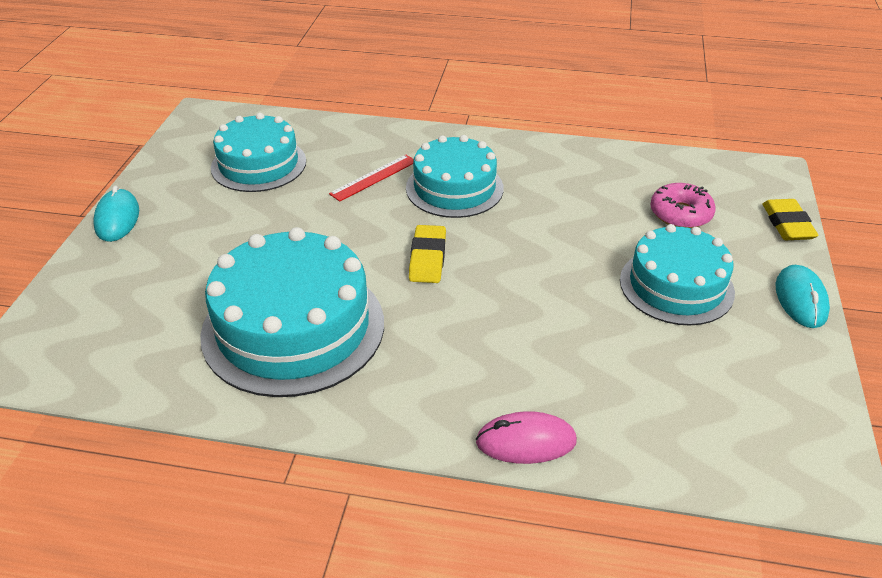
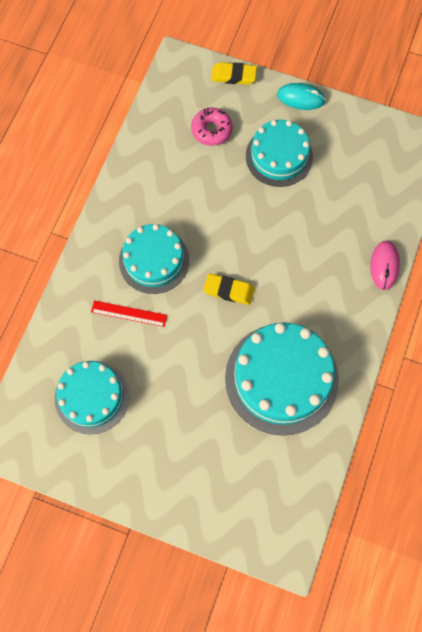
camera: 80 degrees left, 30 degrees up
turquoise mouse [93,186,139,242] -> none
red ruler [329,155,414,202] -> red ruler turned 45 degrees counterclockwise [91,300,167,327]

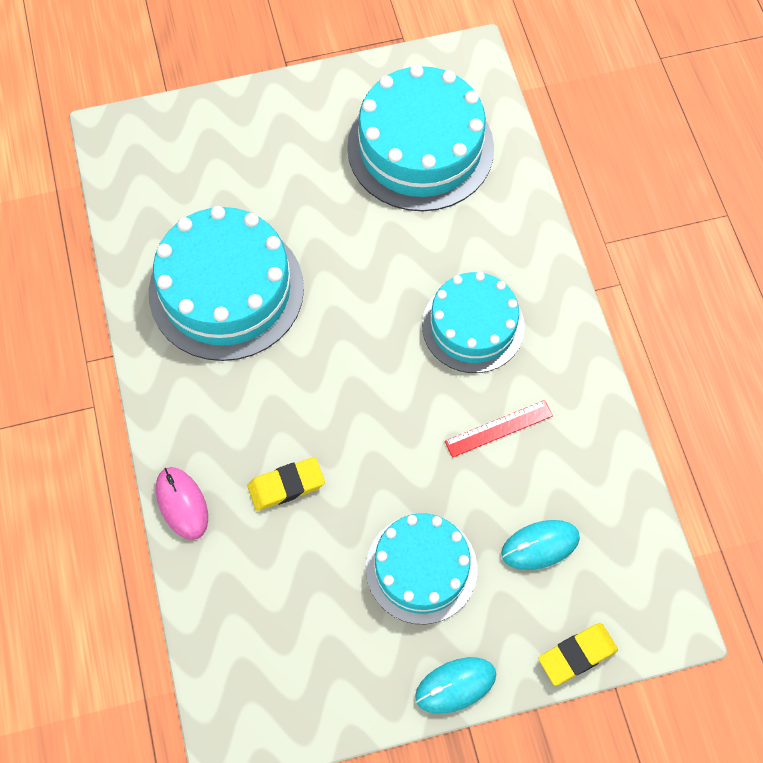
camera: 145 degrees right, 5 degrees down
turquoise cake [55,361,129,434] -> turquoise cake [347,65,494,211], size x1.53
red ruler [91,300,167,327] -> red ruler moved to [445,400,553,458]
pink donut [191,108,232,146] -> turquoise mouse [501,520,580,570]
yellow eraser [203,273,255,305] -> yellow eraser moved to [247,457,325,511]

